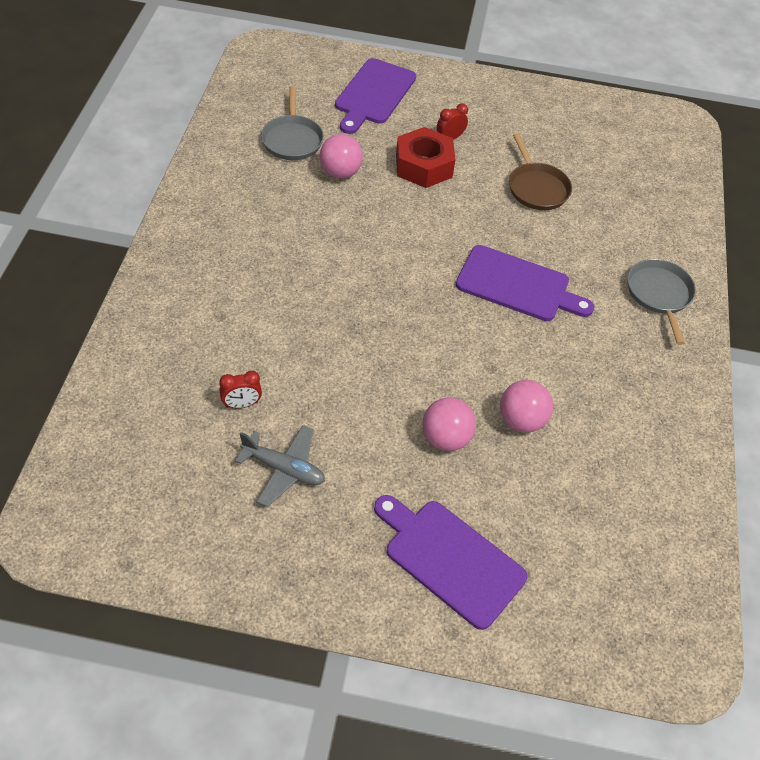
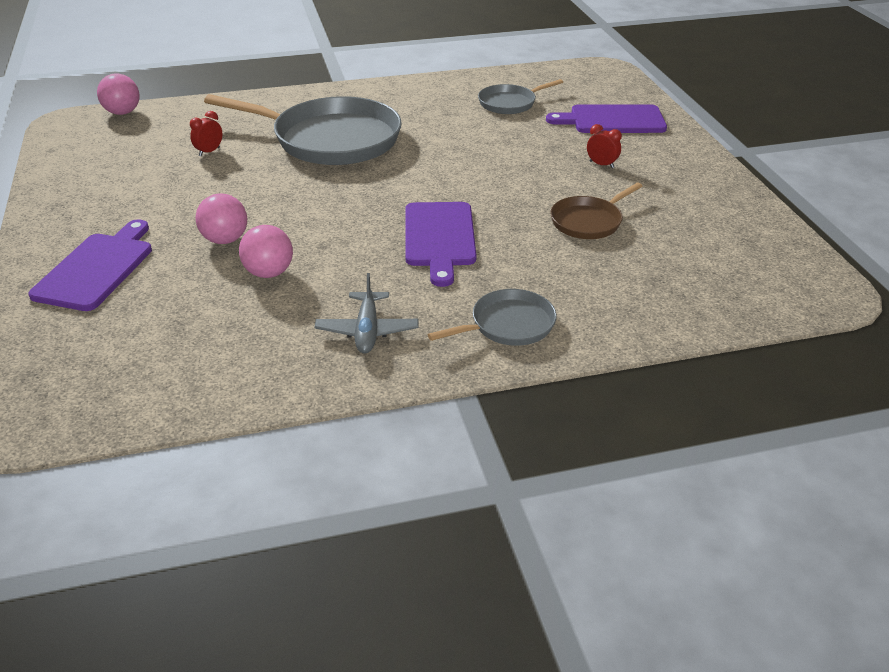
camera: 70 degrees right, 15 degrees down
red clock [219,371,262,408] -> red clock turned 75 degrees clockwise [190,111,222,156]
grey plane [235,425,325,507] -> grey plane moved to [314,273,419,354]
pink ball [320,134,363,179] -> pink ball moved to [97,73,140,115]
red nut [396,127,455,188] -> none
none -> grey pan [204,94,402,165]

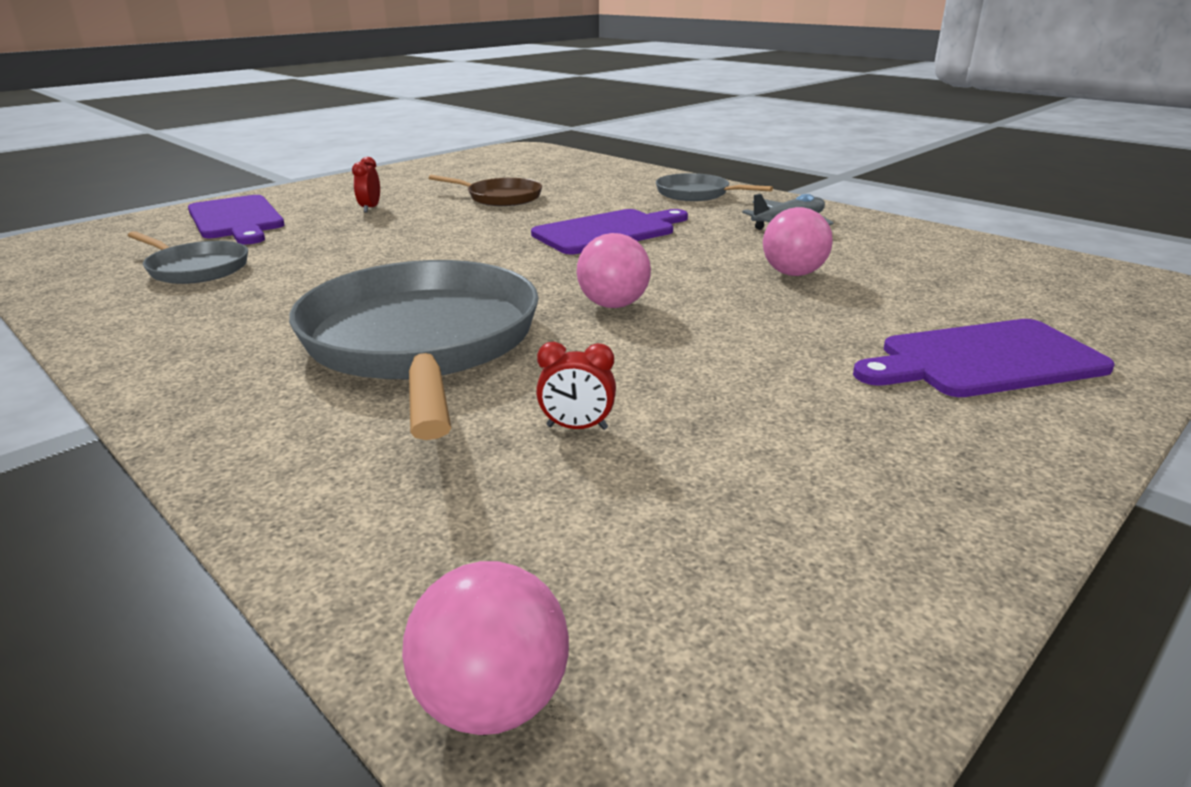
camera: 120 degrees left, 10 degrees down
pink ball [195,194,247,244] -> pink ball moved to [577,233,651,308]

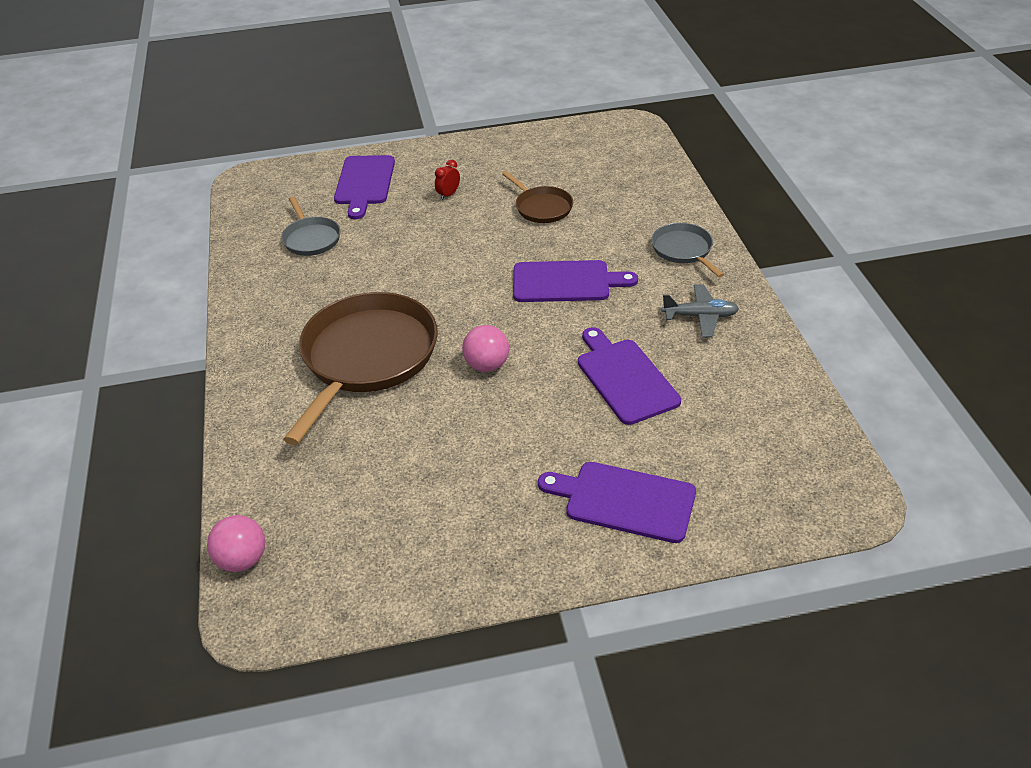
camera: 35 degrees right, 15 degrees up
grey pan [289,260,539,440] -> brown pan [283,292,438,445]
red clock [536,342,616,430] -> none
pink ball [763,207,833,276] -> purple cutting board [578,327,681,425]

